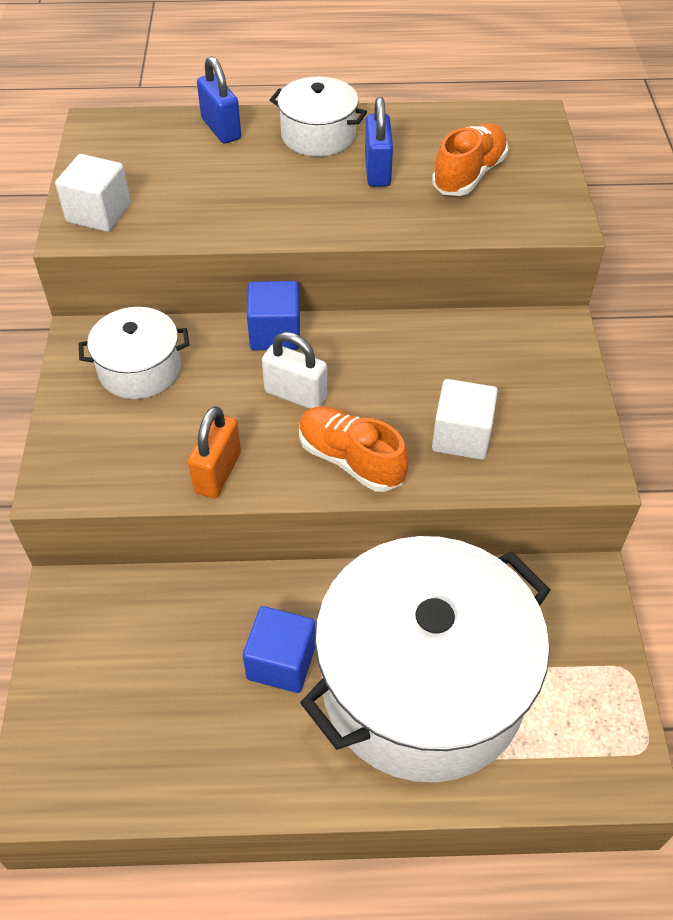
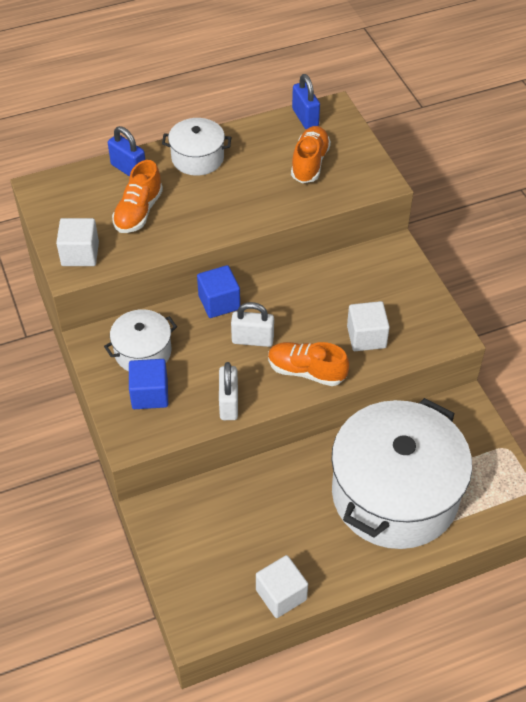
camera: 20 degrees left, 0 degrees up
orange padlock [188,406,241,498] -> white padlock [219,362,238,420]
blue cube [243,606,315,693] -> blue cube moved to [129,359,168,409]
blue padlock [365,97,393,187] -> blue padlock moved to [292,74,320,130]
none -> orange shoe [112,160,163,233]
none -> white cube [256,555,308,618]

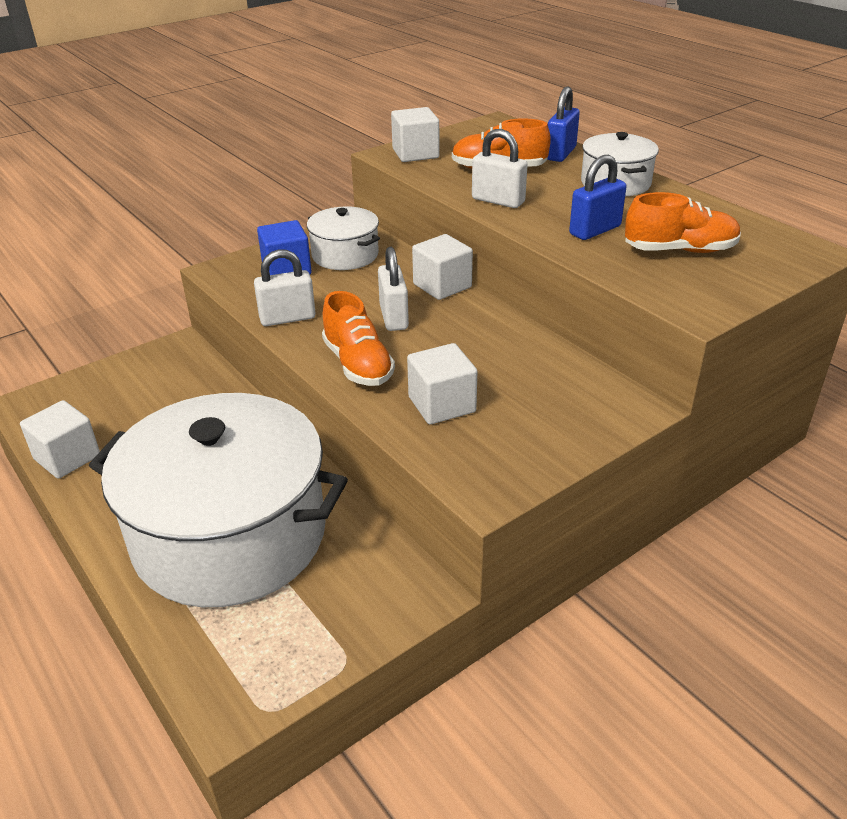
camera: 75 degrees right, 15 degrees down
blue cube [197,265,240,318] -> white cube [412,234,473,300]
orange shoe [268,342,349,386] -> orange shoe turned 150 degrees clockwise [322,291,395,386]
blue padlock [292,74,320,130] -> blue padlock moved to [569,155,627,240]
none -> white padlock [472,129,528,208]

